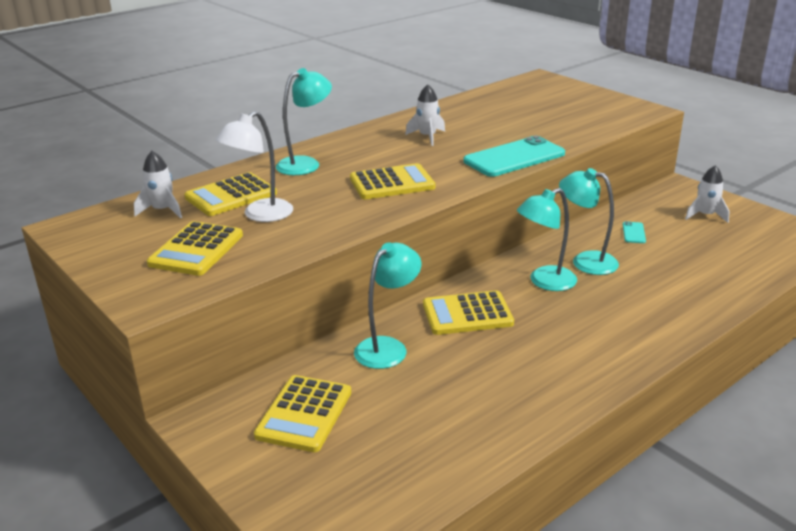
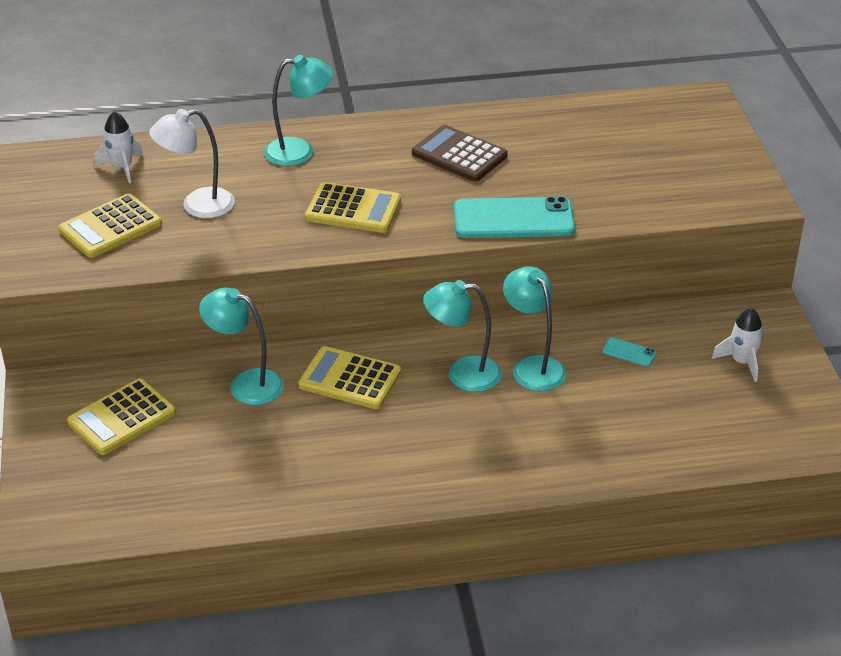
camera: 30 degrees right, 10 degrees up
yellow calculator [184,172,277,216] -> none
turquoise lamp [354,242,422,369] -> turquoise lamp turned 135 degrees counterclockwise [199,288,284,405]
white rocket [405,84,445,146] -> brown calculator [412,125,508,182]
turquoise phone [623,221,646,243] -> turquoise phone turned 75 degrees clockwise [602,338,656,367]

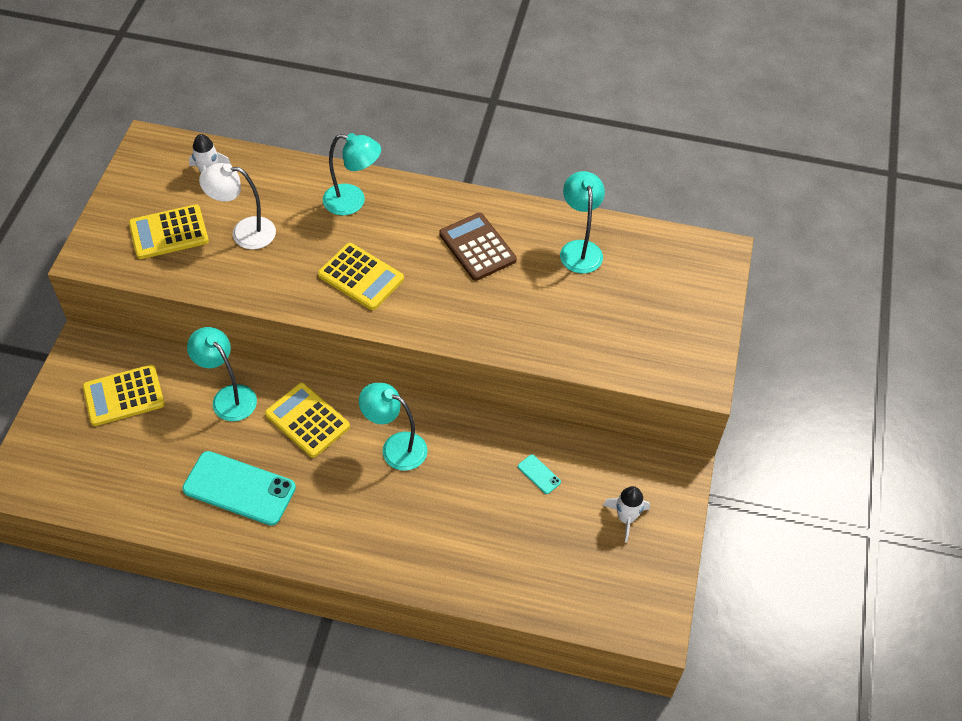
camera: 20 degrees right, 15 degrees up
turquoise phone [454,196,575,238] -> turquoise phone moved to [182,451,296,526]
turquoise lamp [503,266,566,391] -> turquoise lamp moved to [560,171,605,273]

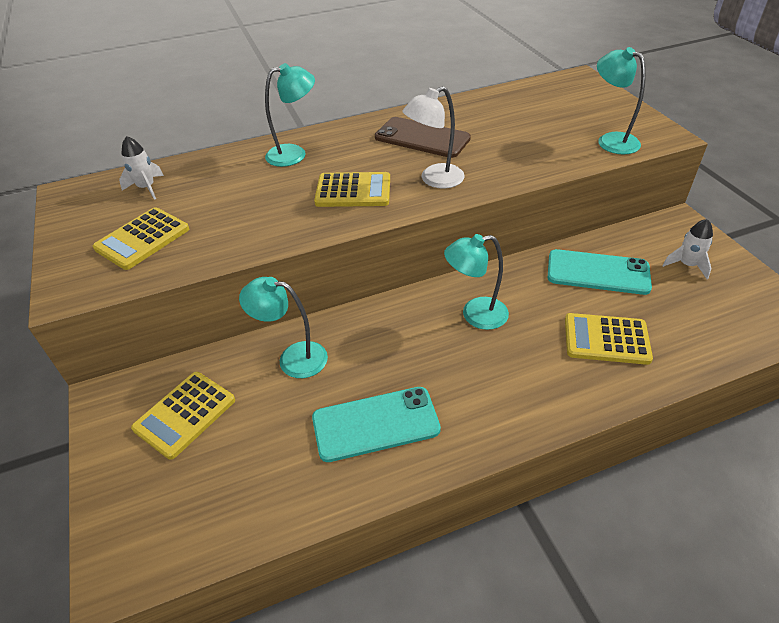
camera: 30 degrees left, 10 degrees down
white lamp [199,163,276,249] -> white lamp moved to [403,86,465,189]
yellow calculator [265,383,350,458] -> yellow calculator moved to [565,313,653,365]
brown calculator [439,213,517,281] -> brown phone [375,117,471,158]
turquoise phone [518,454,561,494] -> turquoise phone [548,249,652,295], size x2.37
turquoise lamp [560,171,605,273] -> turquoise lamp moved to [597,47,646,154]

